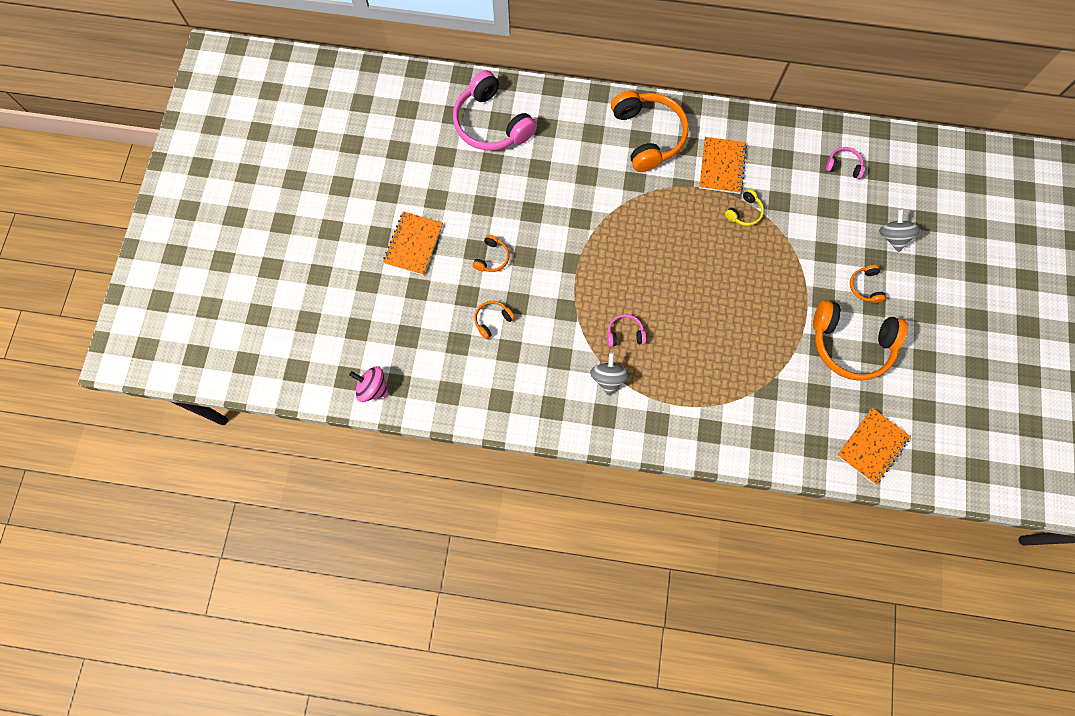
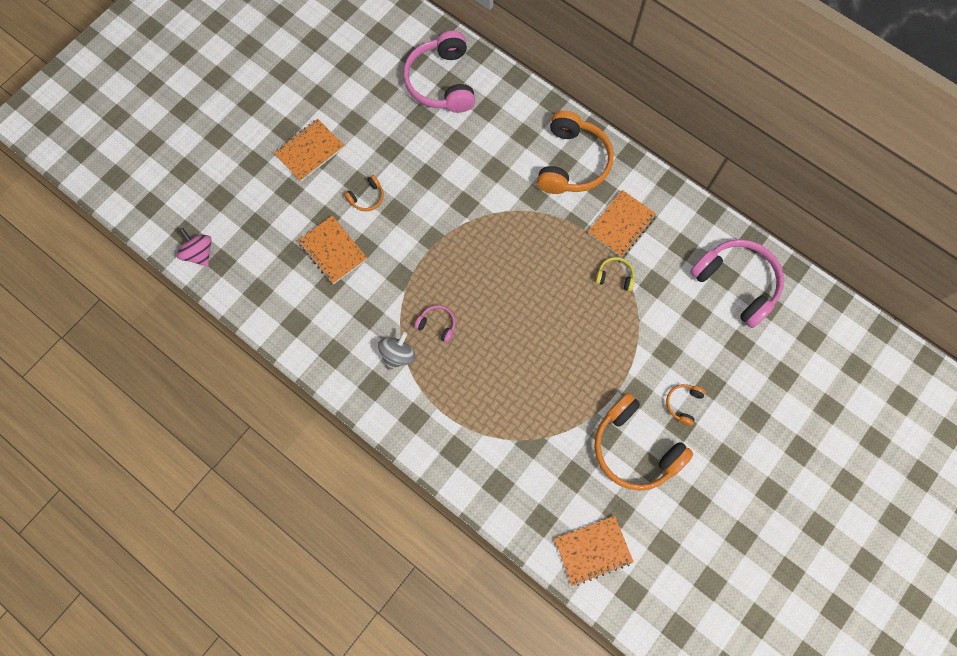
camera: 30 degrees right, 0 degrees up
orange headphones [474,301,515,339] -> orange notebook [298,216,367,284]
yellow headphones [725,189,764,226] -> yellow headphones turned 150 degrees counterclockwise [595,257,635,291]
pink headphones [826,147,865,179] -> pink headphones [690,239,784,328], size x2.24
grey spinning top [879,209,921,252] -> none

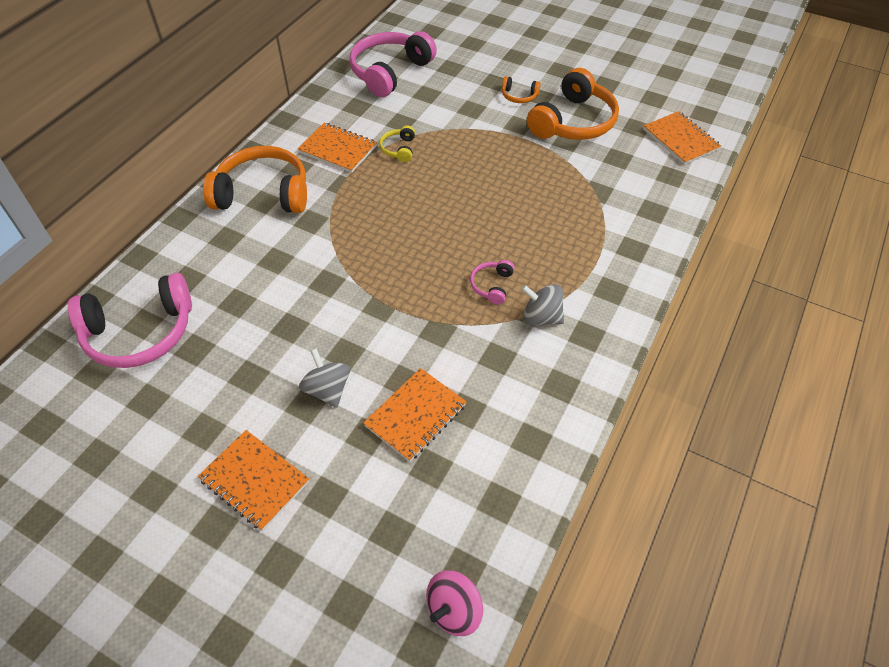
camera: 100 degrees left, 20 degrees down
orange headphones [344,175,384,211] -> grey spinning top [299,348,350,408]

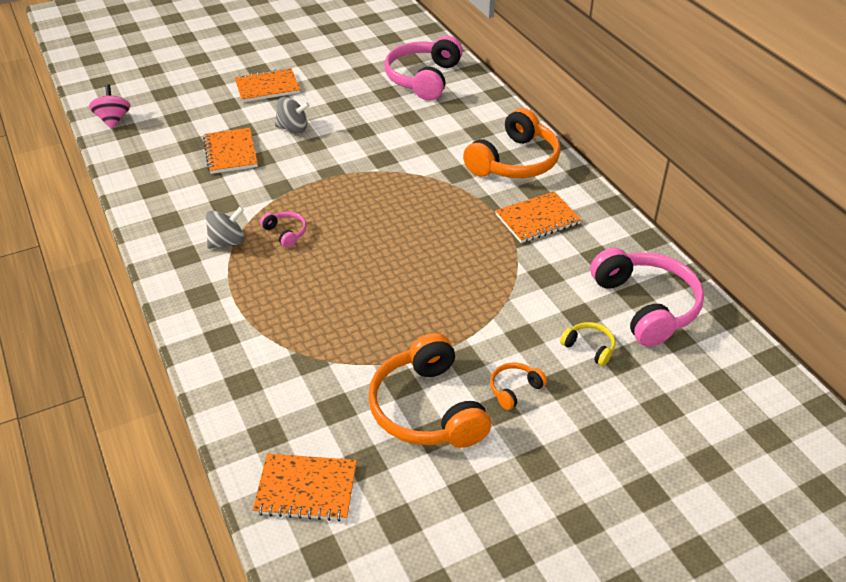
camera: 125 degrees right, 10 degrees down
yellow headphones [379,125,415,162] -> yellow headphones moved to [560,322,615,366]

